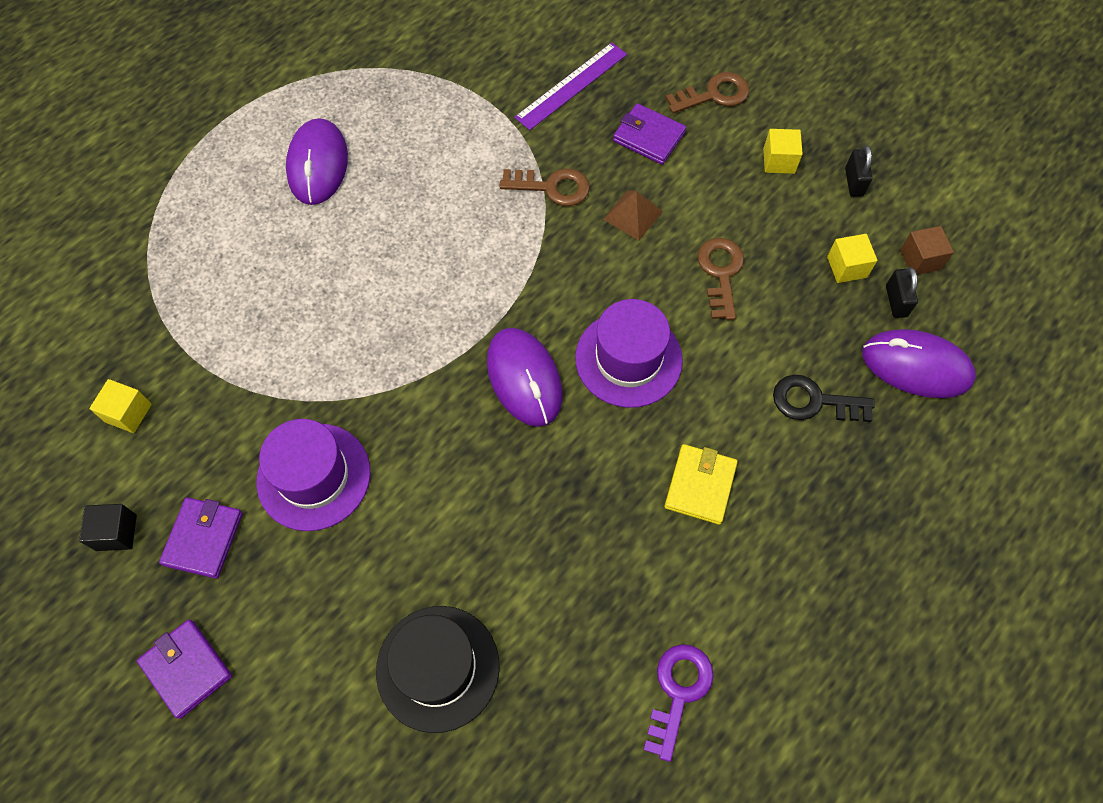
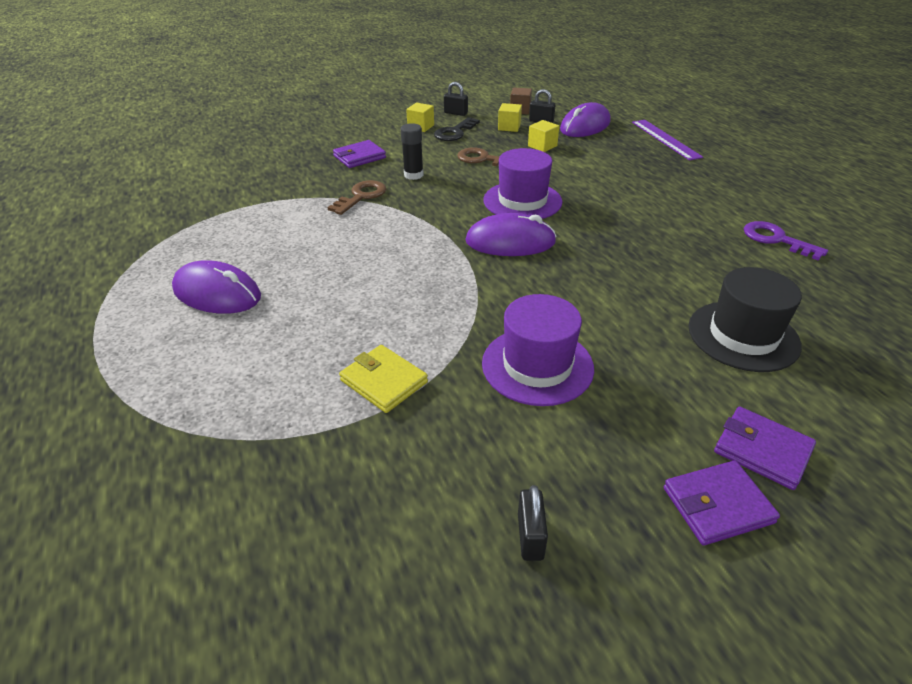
camera: 65 degrees left, 25 degrees down
black cube [79,504,137,551] -> black padlock [518,485,548,561]
yellow cube [89,379,152,433] -> yellow cube moved to [528,120,559,152]
purple wallet [159,497,243,579] -> purple wallet moved to [714,407,816,490]
purple ruler [514,43,627,130] -> purple ruler moved to [632,120,703,161]
brown pyramid [603,191,663,241] -> black glue stick [401,123,424,180]
yellow wallet [665,444,738,525] -> yellow wallet moved to [339,345,428,413]
brown key [666,72,749,114] -> none
black key [773,375,875,422] -> black key moved to [434,117,480,141]

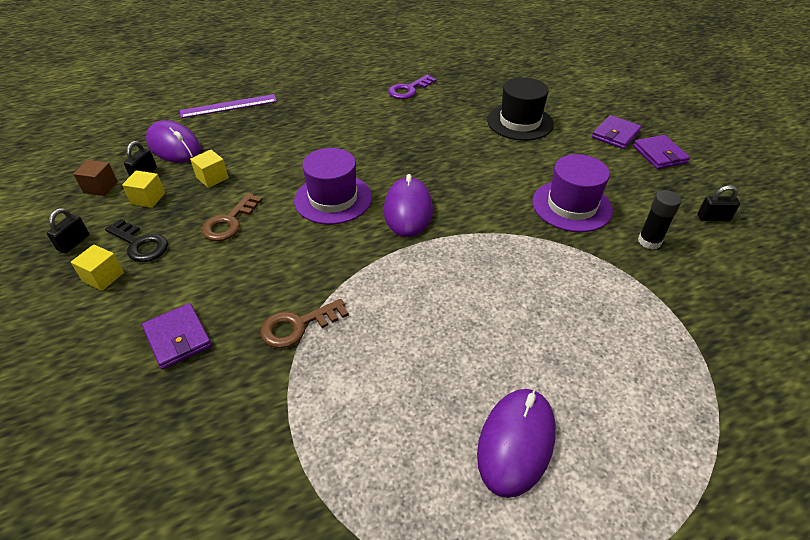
camera: 90 degrees left, 5 degrees up
brown key [327,180,386,215] -> brown key turned 60 degrees counterclockwise [260,299,349,348]
yellow wallet [339,345,428,413] -> none
black glue stick [401,123,424,180] -> black glue stick moved to [638,190,681,249]

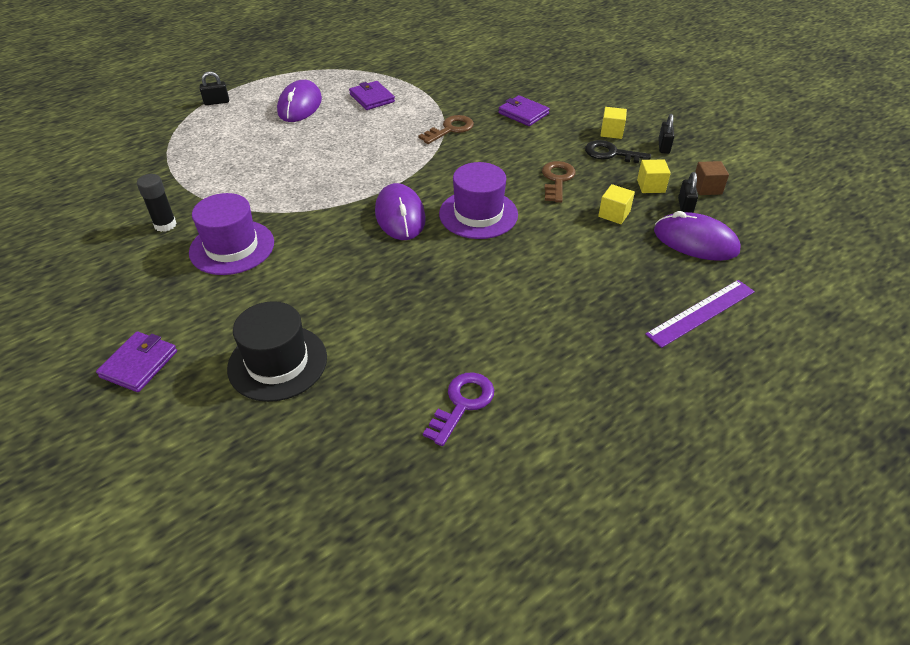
camera: 165 degrees right, 0 degrees up
purple wallet [633,135,690,169] -> purple wallet moved to [349,81,395,110]
black padlock [698,185,740,221] -> black padlock moved to [200,71,229,105]

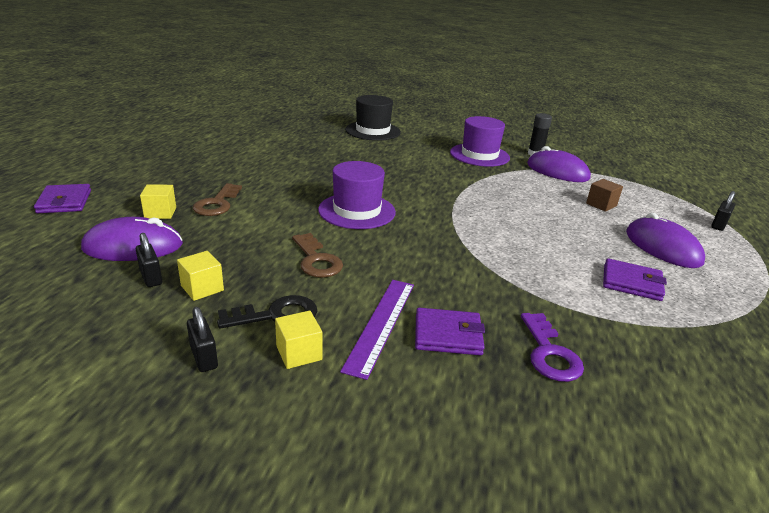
camera: 140 degrees right, 15 degrees down
purple wallet [96,332,177,392] -> purple wallet moved to [34,184,91,213]
purple mouse [375,183,426,240] -> purple mouse moved to [527,146,591,182]
brown key [418,115,474,144] -> brown key moved to [193,183,242,216]
purple key [423,373,494,446] -> purple key moved to [521,313,584,382]
yellow cube [598,184,635,224] -> yellow cube moved to [140,184,176,219]
purple ruler [645,280,755,348] -> purple ruler moved to [340,280,414,380]
brown cube [695,161,729,195] -> brown cube moved to [586,179,623,212]

